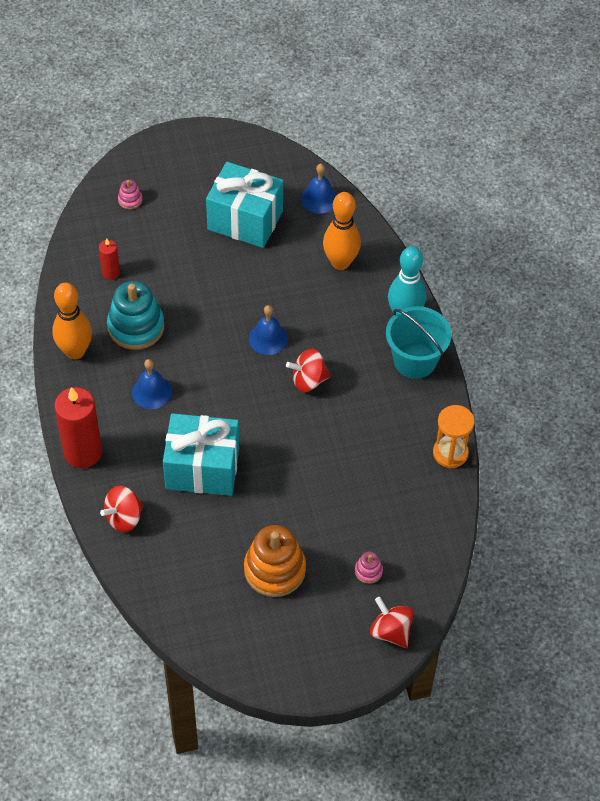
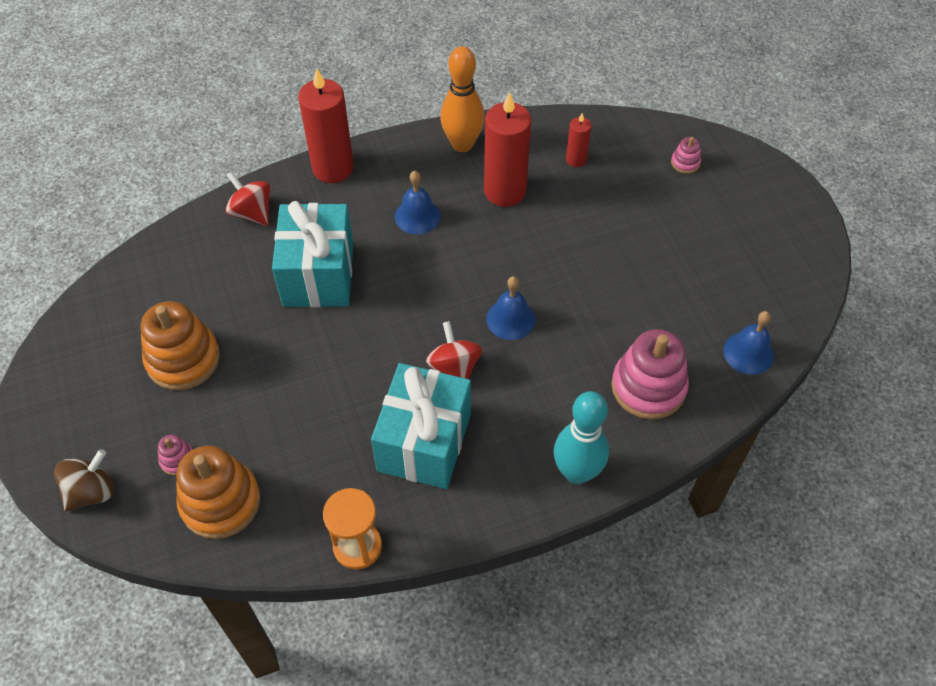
camera: 85 degrees right, 0 degrees up
turquoise stacking toy [107,281,164,350] -> red candle [484,92,531,207]
turquoise gift [206,162,283,248] -> turquoise gift moved to [371,363,471,489]
orange bowling pin [323,192,361,270] -> pink stacking toy [611,329,689,419]
red spinning top [370,597,414,648] -> brown spinning top [54,449,114,511]
turquoise bucket [386,306,452,379] -> none
none -> orange stacking toy [176,446,260,539]

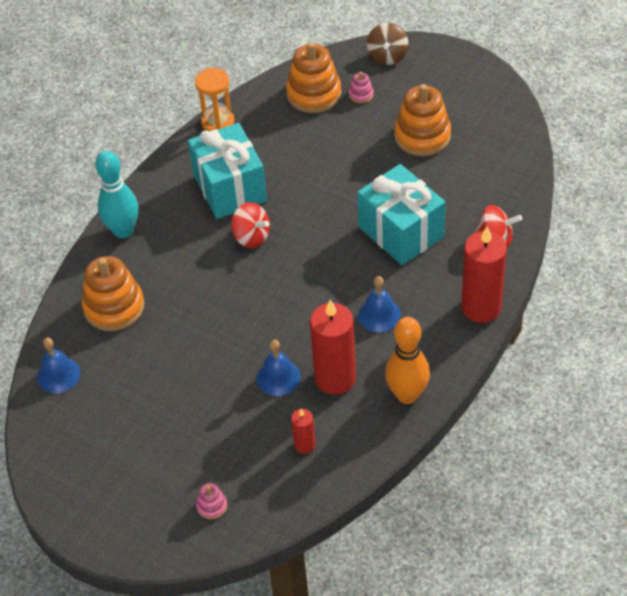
camera: 145 degrees right, 5 degrees down
blue bell [486,276,535,340] -> blue bell moved to [257,340,300,396]
pink stacking toy [611,329,689,419] -> orange stacking toy [82,256,145,331]

